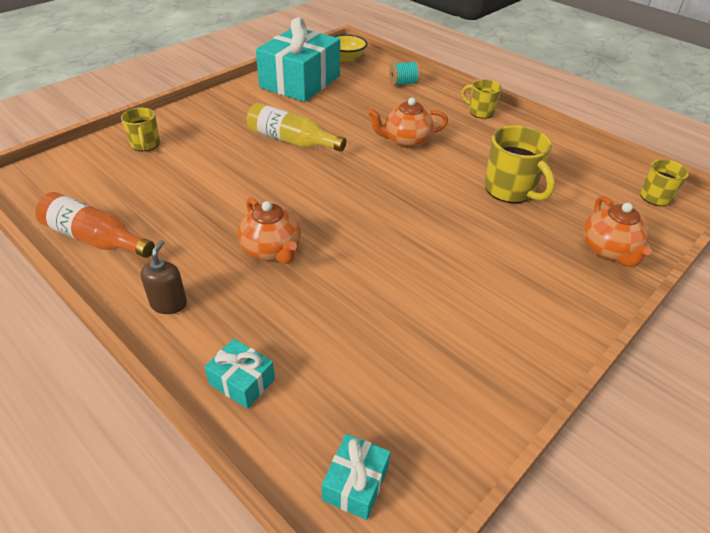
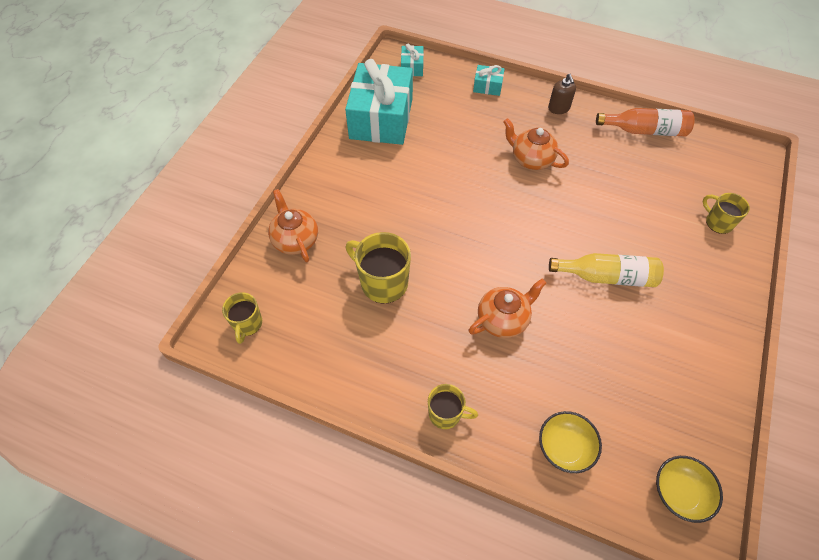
camera: 160 degrees right, 15 degrees up
turquoise gift [256,17,340,102] -> turquoise gift moved to [345,59,413,145]
turquoise spool [389,61,421,86] -> yellow bowl [539,411,602,473]

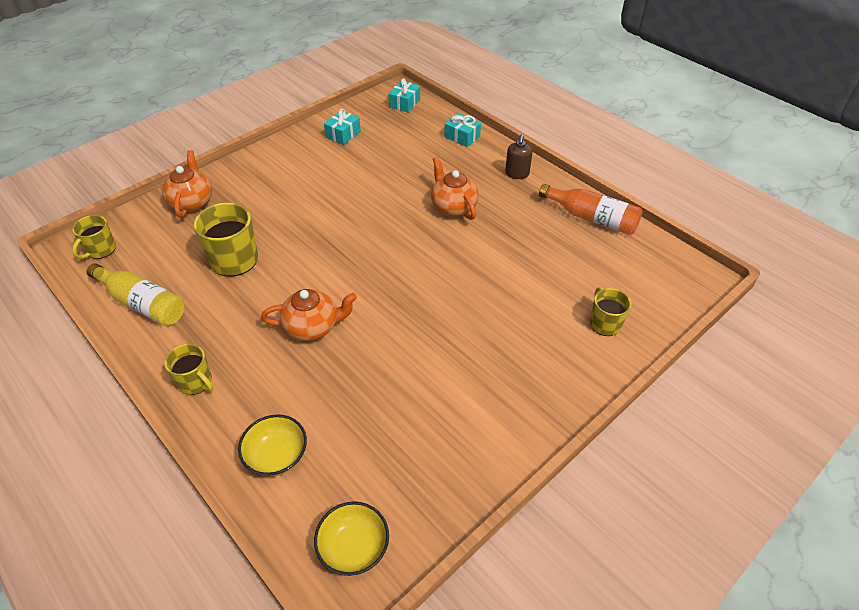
camera: 25 degrees right, 10 degrees down
turquoise gift [345,59,413,145] -> turquoise gift [324,109,361,145], size x0.43
yellow bottle [549,253,664,287] -> yellow bottle moved to [87,263,185,326]

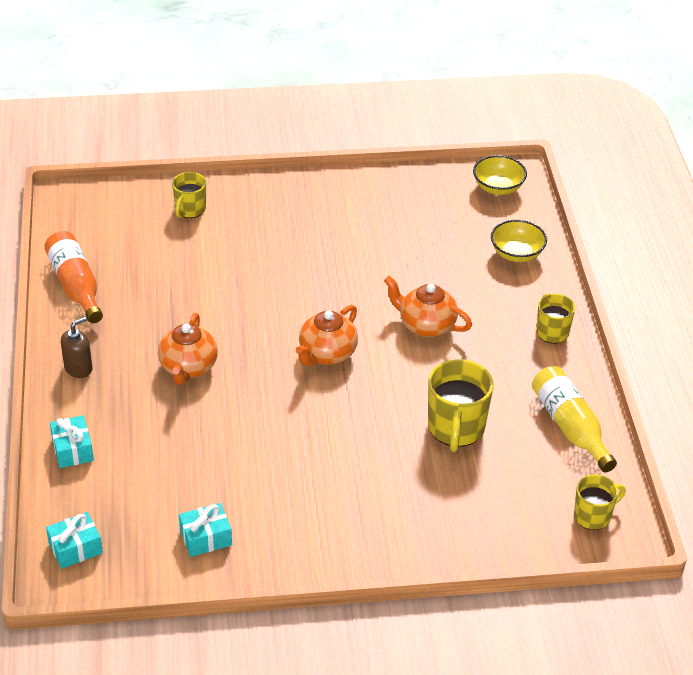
camera: 145 degrees left, 5 degrees down
orange teapot [162,150,212,218] -> orange teapot moved to [296,305,358,366]

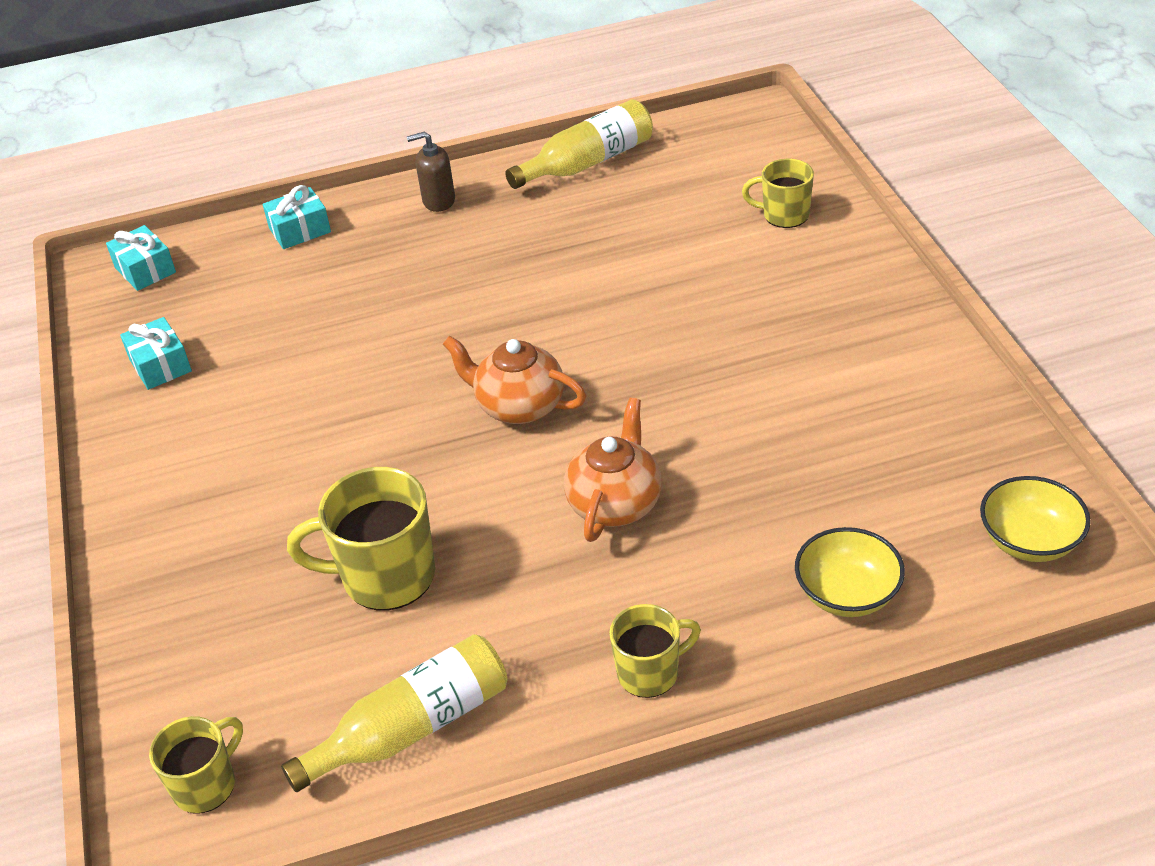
camera: 85 degrees right, 0 degrees up
orange bottle [45,231,103,323] -> yellow bottle [505,99,653,189]
brown soap dispenser [61,317,93,378] -> brown soap dispenser turned 135 degrees clockwise [407,131,455,212]
orange teapot [158,313,218,385] -> none
yellow mug [574,474,626,530] -> yellow mug turned 105 degrees counterclockwise [149,716,243,814]

